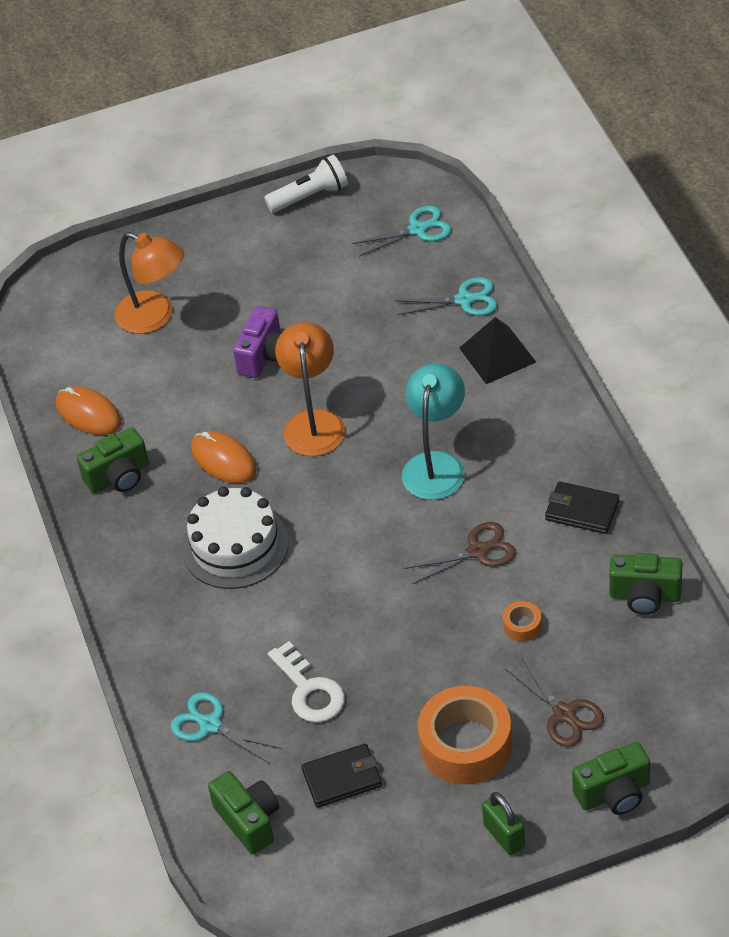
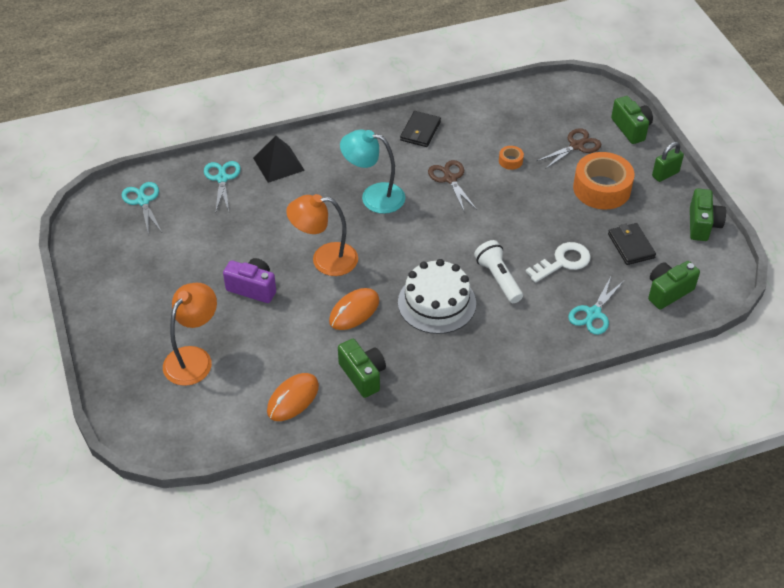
camera: 95 degrees left, 0 degrees up
white flashlight [264,155,348,213] -> white flashlight moved to [474,240,523,303]
green camera [609,553,682,615] -> green camera moved to [690,188,726,241]

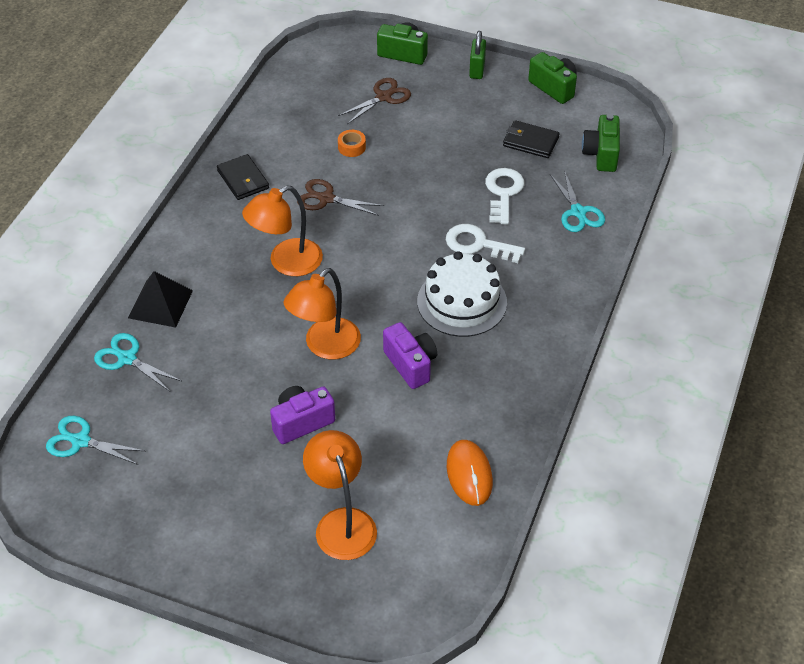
camera: 50 degrees left, 0 degrees up
orange mouse [329,288,379,330] -> purple camera [383,322,437,389]
green camera [338,339,386,398] -> none
turquoise lamp [340,130,405,214] -> orange lamp [242,186,323,276]
white flashlight [474,240,523,303] -> white key [446,224,525,263]
brown scissors [537,128,601,169] -> brown scissors turned 45 degrees clockwise [338,78,411,124]
orange tape [573,152,635,210] -> none

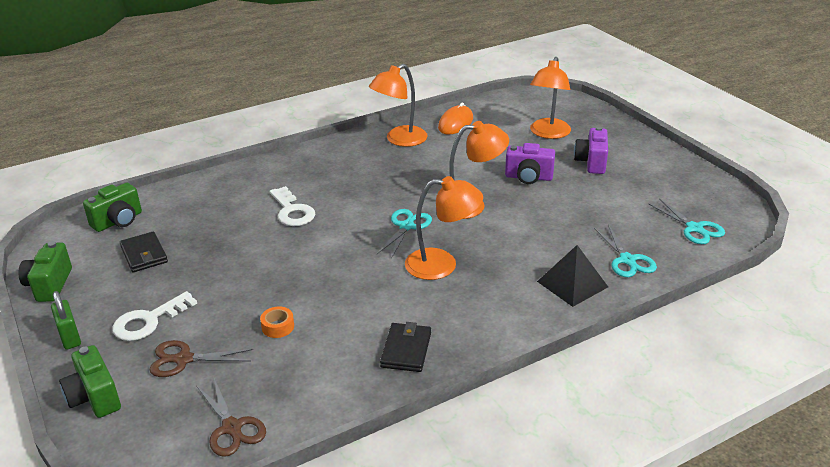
camera: 140 degrees left, 15 degrees down
brown scissors [297,179,384,216] -> brown scissors moved to [196,379,266,457]
purple camera [383,322,437,389] -> purple camera moved to [574,126,608,174]
white cake [417,251,507,337] -> none
green padlock [469,31,486,79] -> green padlock turned 75 degrees counterclockwise [51,291,81,350]
white key [485,168,524,225] -> white key moved to [112,291,197,341]
turquoise scissors [550,170,605,232] -> turquoise scissors moved to [377,209,432,259]
none -> orange lamp [369,64,428,147]

